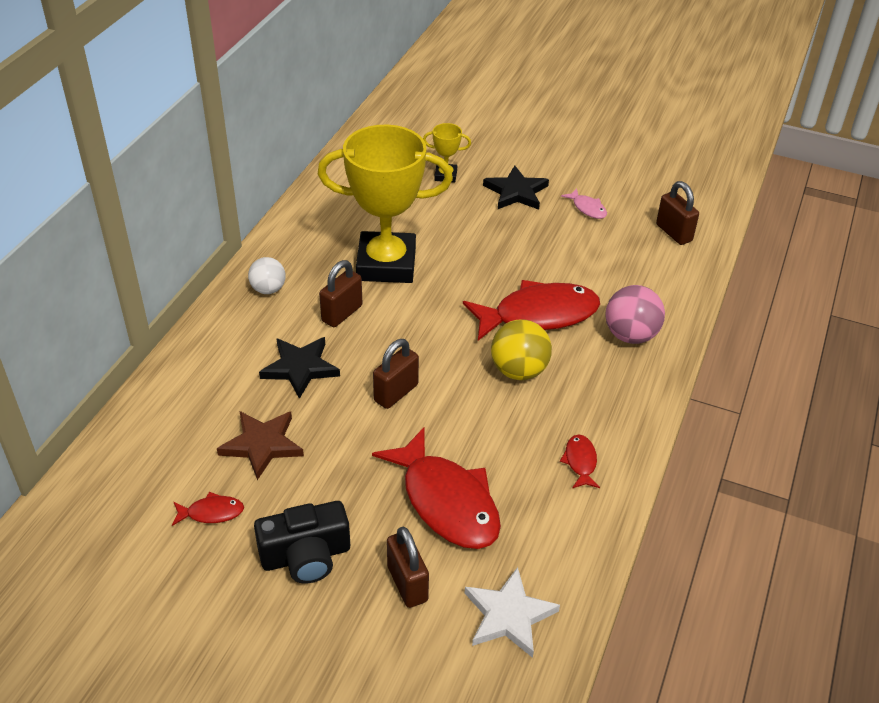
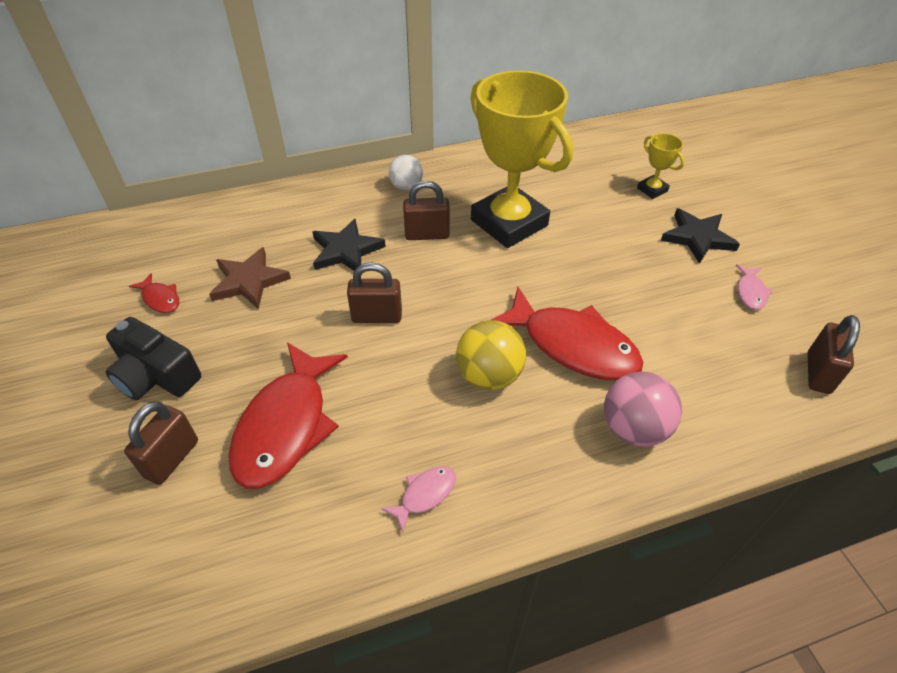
camera: 50 degrees right, 5 degrees up
white star [465,567,560,658] -> none
red fish [560,434,600,488] -> pink fish [381,466,456,532]

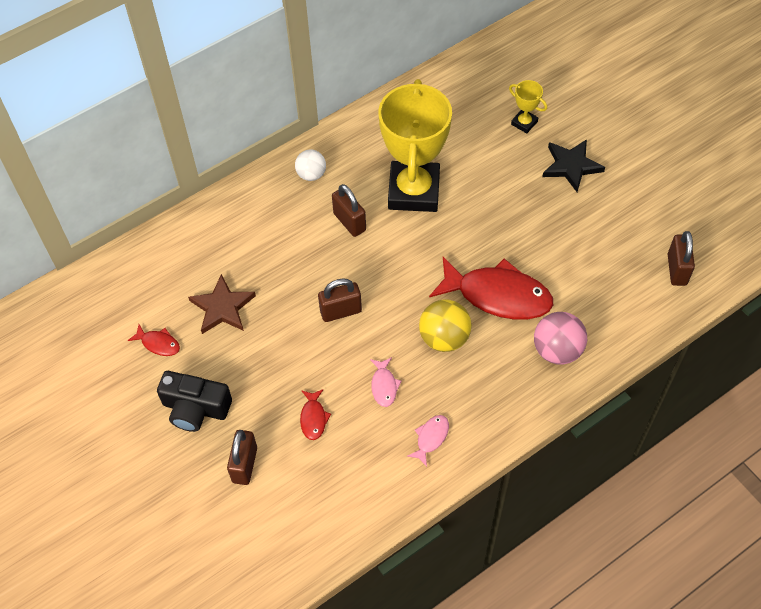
camera: 15 degrees left, 10 degrees up
red fish [228,342,348,489] -> red fish [300,389,331,440], size x0.44
black star [312,219,386,271] -> none
brown padlock [403,181,450,240] -> brown padlock turned 75 degrees clockwise [332,184,366,237]
yellow trophy [470,70,573,248] -> yellow trophy turned 60 degrees clockwise [378,79,452,212]
pink fish [735,264,773,310] -> pink fish moved to [370,357,402,407]

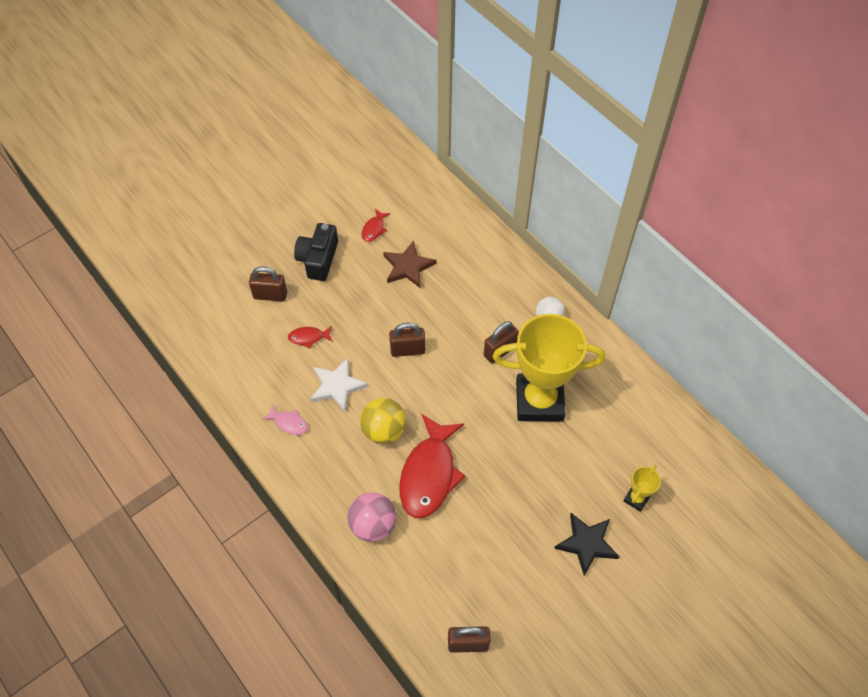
camera: 85 degrees right, 0 degrees up
brown padlock [318,279,362,322] -> brown padlock turned 75 degrees counterclockwise [389,323,425,357]
pink fish [370,357,402,407] -> white star [311,358,368,412]

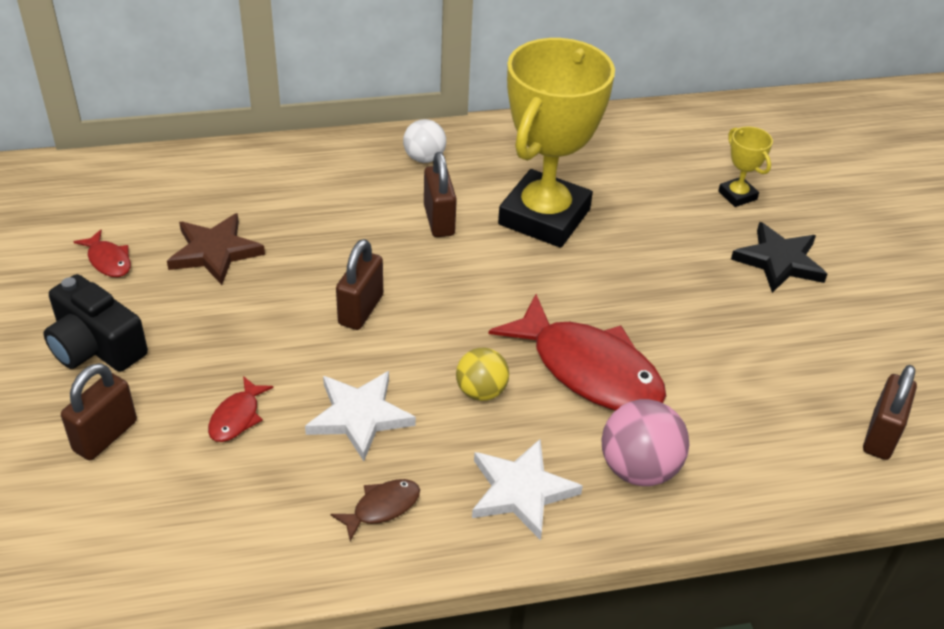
camera: 65 degrees left, 15 degrees down
pink fish [262,405,308,435] -> brown fish [331,479,420,541]
yellow ball [360,398,406,444] -> yellow ball [456,348,509,401], size x0.66
none -> white star [472,439,583,540]

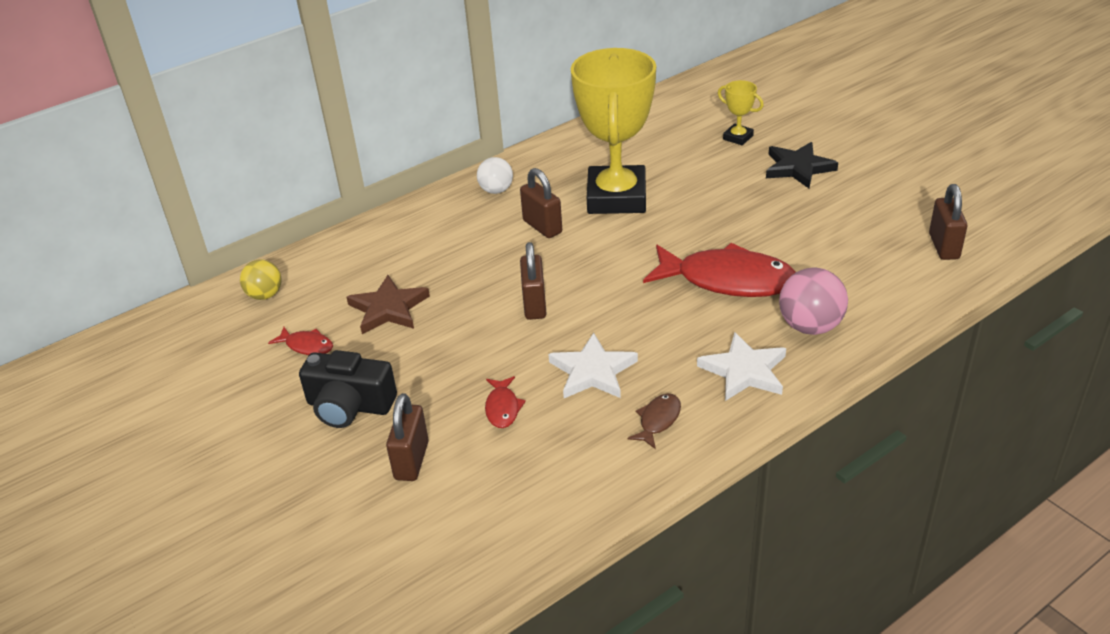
camera: 20 degrees left, 5 degrees down
yellow ball [456,348,509,401] -> yellow ball moved to [240,260,282,300]

